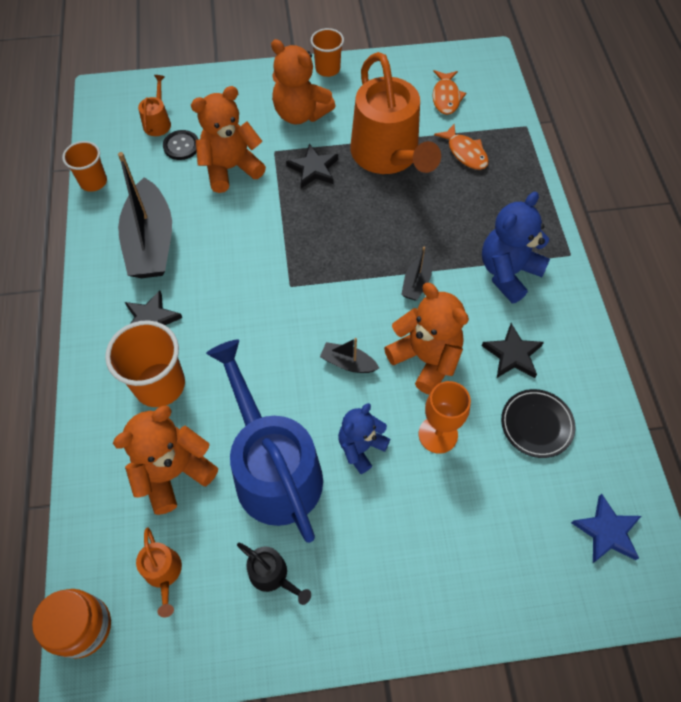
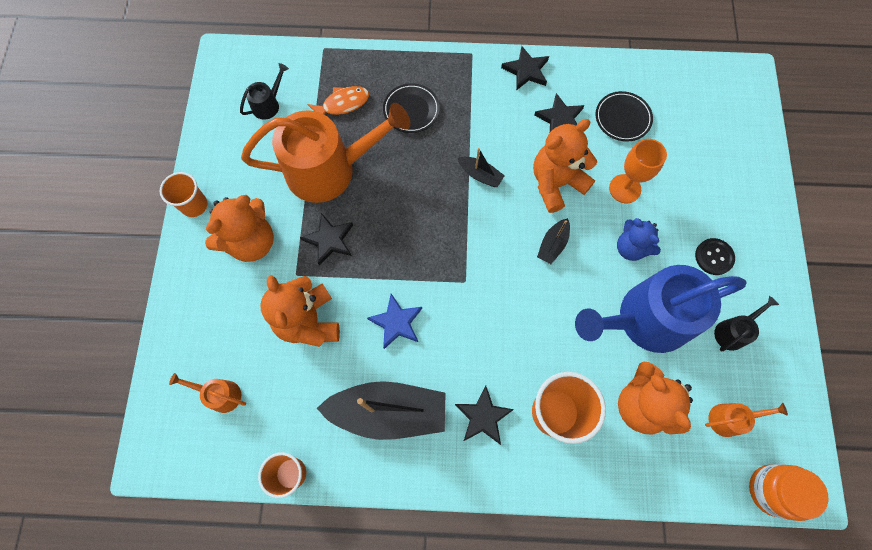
camera: 80 degrees left, 10 degrees up
black button [163,130,199,160] -> black button moved to [695,238,735,275]
orange fish [432,70,466,115] -> black watering can [240,63,289,120]
blue teddy bear [482,192,550,304] -> none
blue star [571,494,641,563] -> blue star moved to [367,294,422,349]
none -> black plate [383,83,440,133]
none -> black star [501,46,549,90]

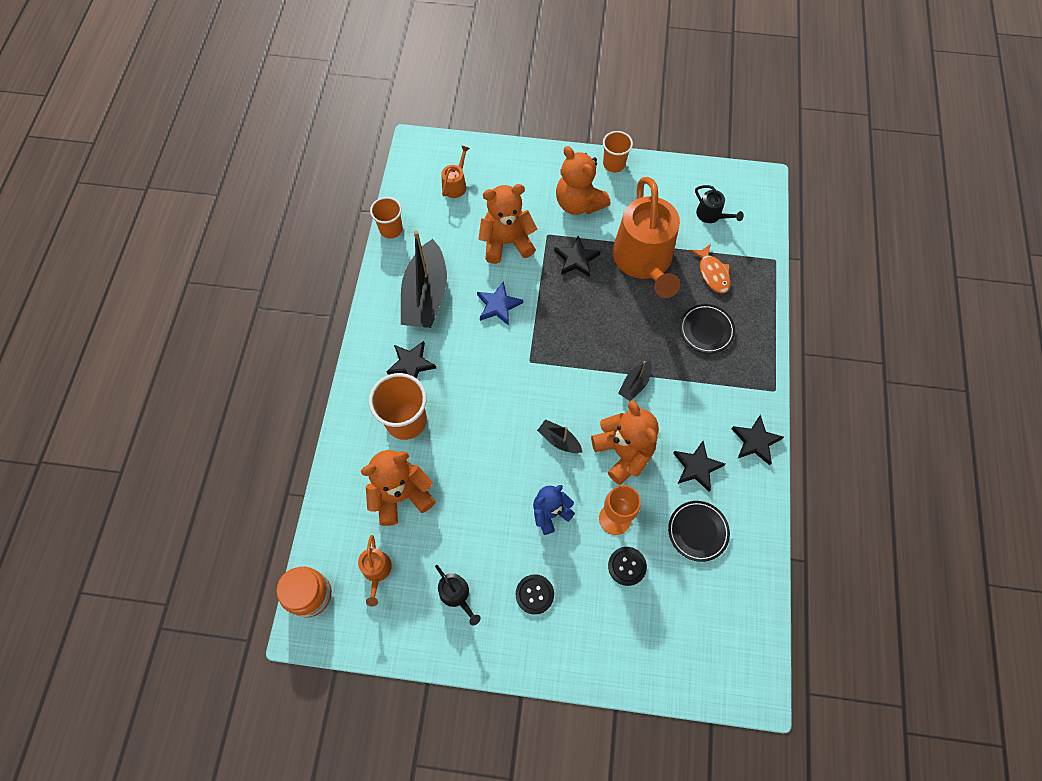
camera: 95 degrees right, 5 degrees down
blue watering can [575,265,747,353] -> none
none -> black button [608,547,647,586]

